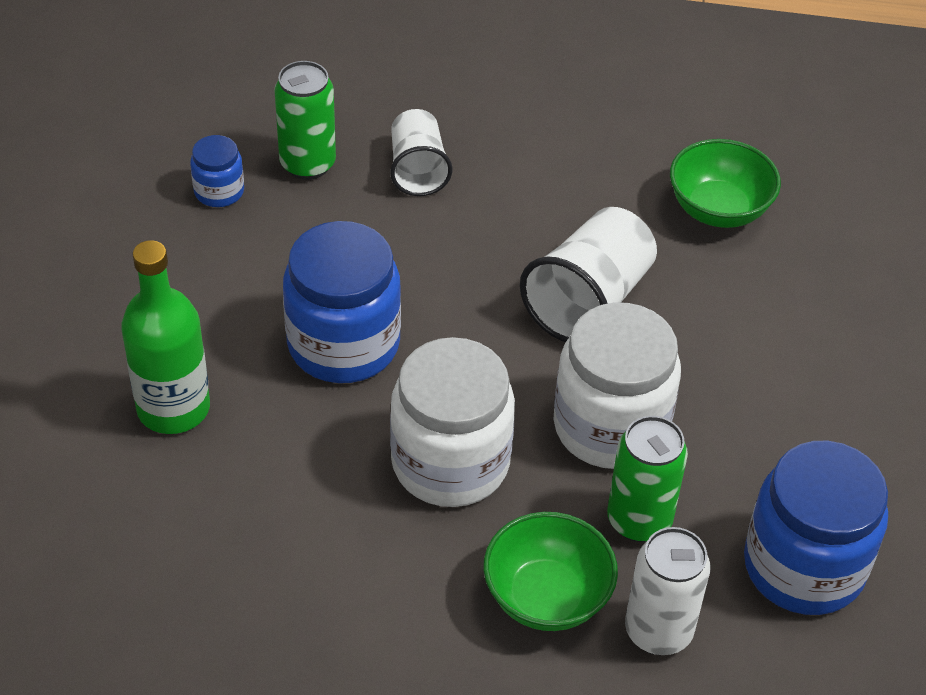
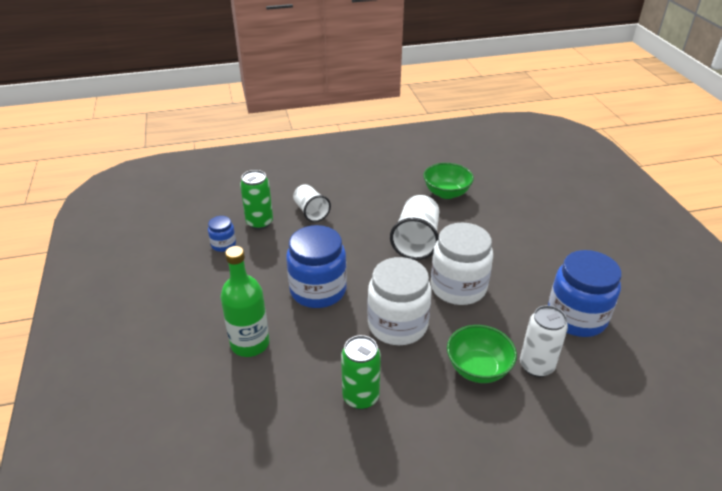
camera: 20 degrees left, 10 degrees down
green can [607,416,688,542] -> green can moved to [341,335,381,410]

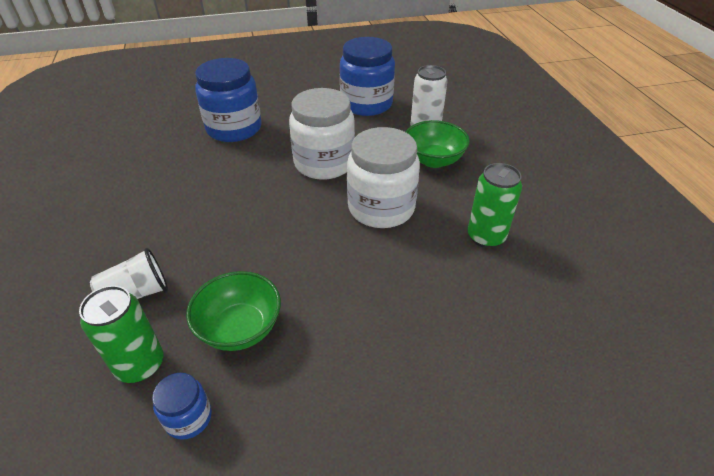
camera: 90 degrees left, 5 degrees up
green bottle [220,246,269,357] -> none
blue jar [286,225,347,308] -> blue jar moved to [195,58,262,142]
white cup [390,195,439,260] -> none
green bowl [423,163,474,199] -> green bowl moved to [186,271,281,351]

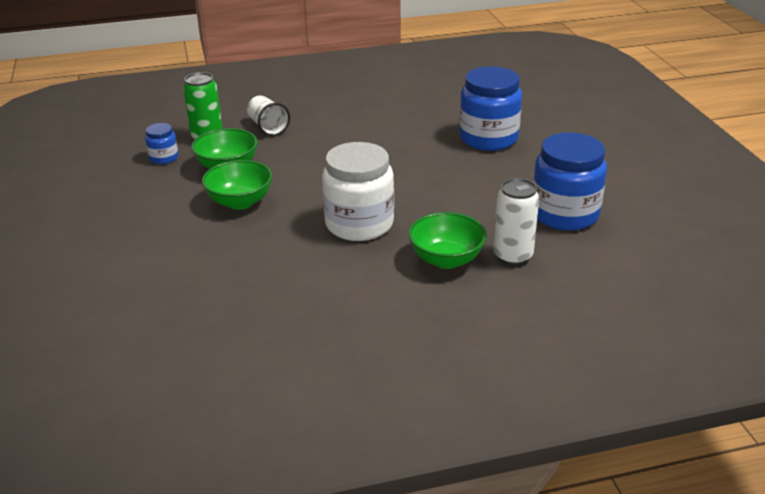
camera: 90 degrees right, 10 degrees down
white jar [289,88,355,180] -> none
green can [468,163,522,248] -> none
none -> green bowl [202,160,272,210]

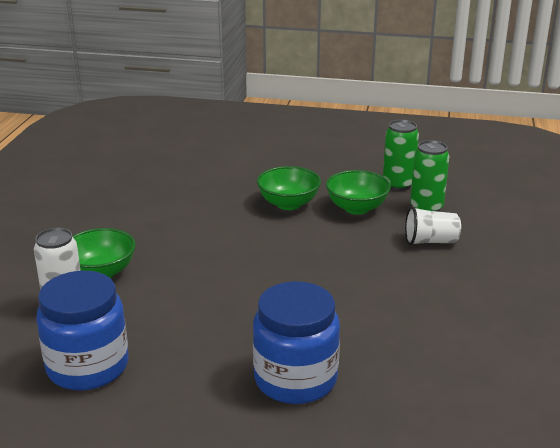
camera: 115 degrees right, 5 degrees down
blue jar [145,123,178,164] -> green can [383,120,419,190]
white jar [322,142,394,241] -> none

